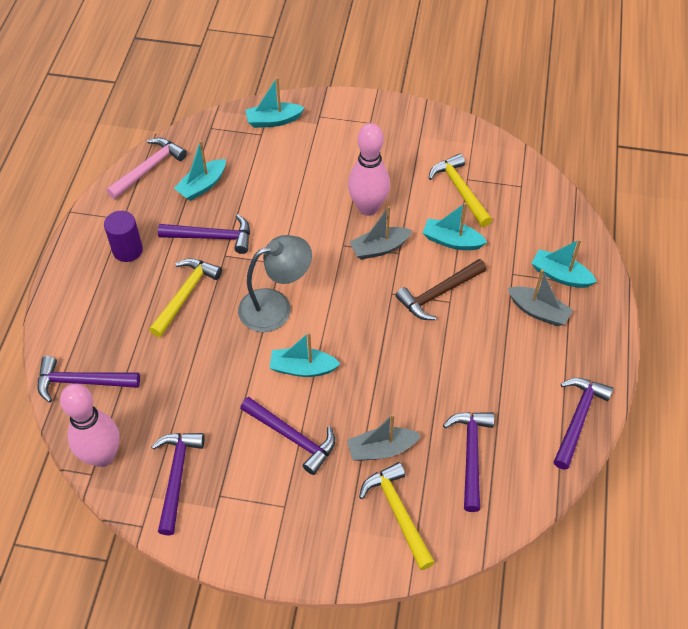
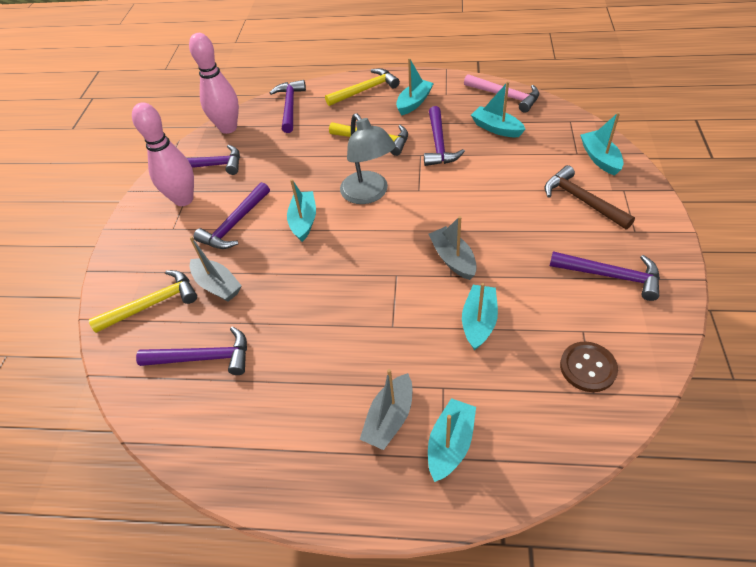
camera: 90 degrees right, 5 degrees down
purple cylinder [104,211,143,262] -> turquoise boat [396,58,434,115]
grey boat [347,414,421,461] -> grey boat turned 150 degrees clockwise [190,236,242,302]
pink bowling pin [348,123,390,216] -> pink bowling pin moved to [132,102,194,206]
brown hammer [395,259,487,320] -> brown hammer moved to [545,165,635,229]
yellow hammer [428,154,492,227] -> yellow hammer moved to [325,68,400,106]
purple hammer [554,378,613,470] -> purple hammer moved to [550,251,660,301]
none -> brown button [560,342,618,392]

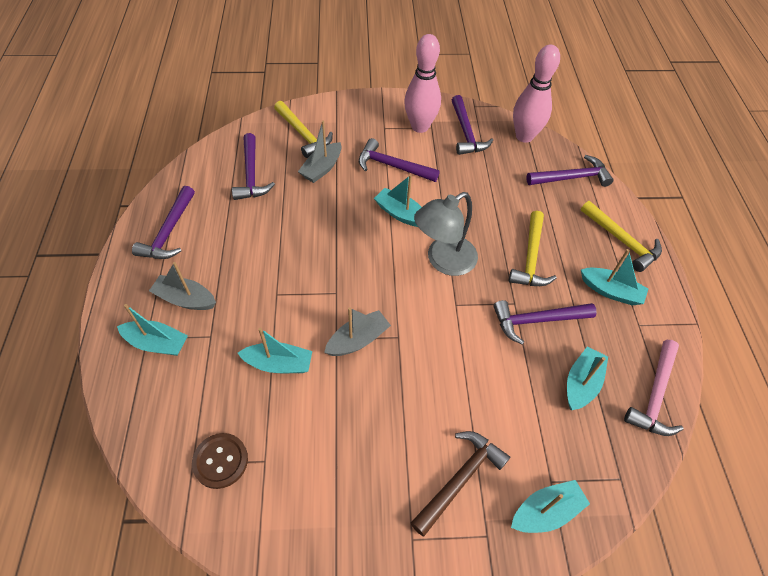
camera: 75 degrees right, 5 degrees up
turquoise boat [287,179,316,242] -> turquoise boat turned 135 degrees counterclockwise [374,175,422,227]
purple hammer [550,251,660,301] -> purple hammer moved to [132,186,195,259]

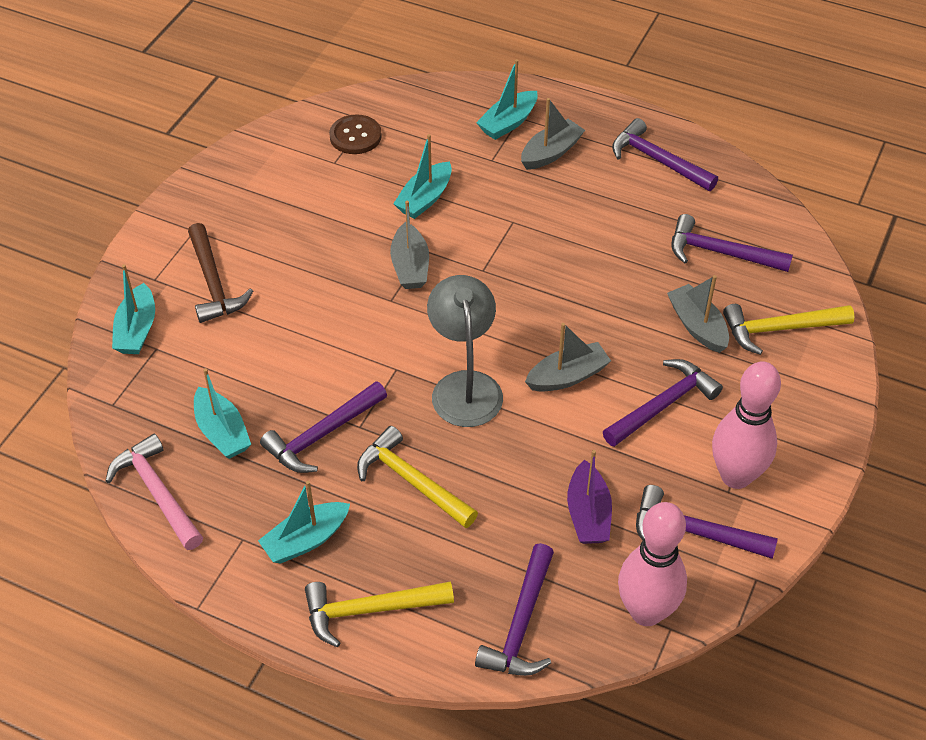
camera: 120 degrees right, 5 degrees down
turquoise boat [374,175,422,227] -> grey boat [525,323,611,392]
purple hammer [493,300,597,345] -> purple hammer turned 150 degrees counterclockwise [260,381,387,473]
none -> purple boat [567,450,612,544]

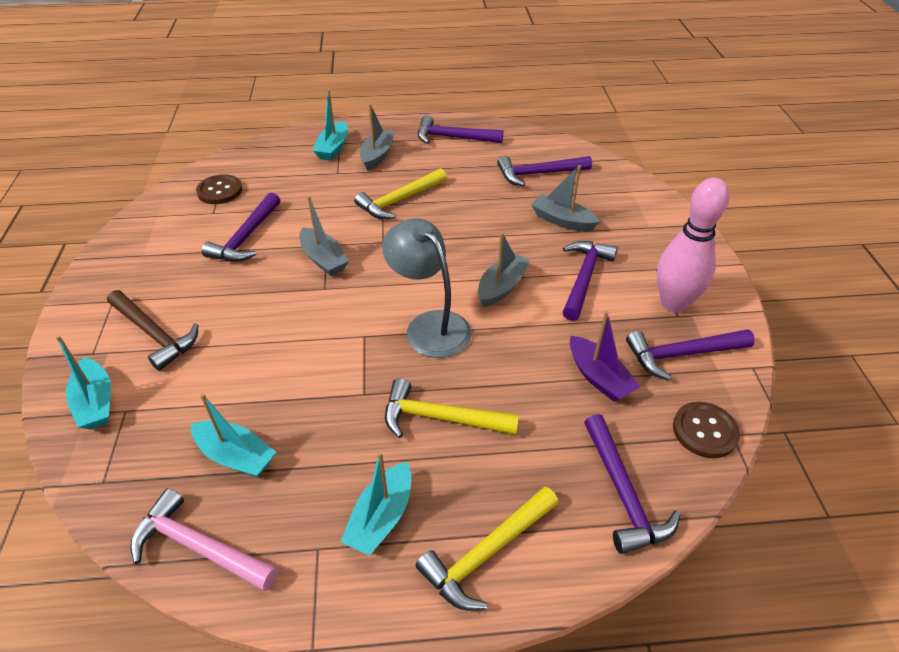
camera: 30 degrees left, 5 degrees down
purple hammer [260,381,387,473] -> purple hammer moved to [202,192,280,262]
turquoise boat [393,134,452,219] -> none
pink bowling pin [618,502,687,626] -> brown button [673,402,740,458]
yellow hammer [723,304,855,355] -> yellow hammer moved to [354,168,447,219]

